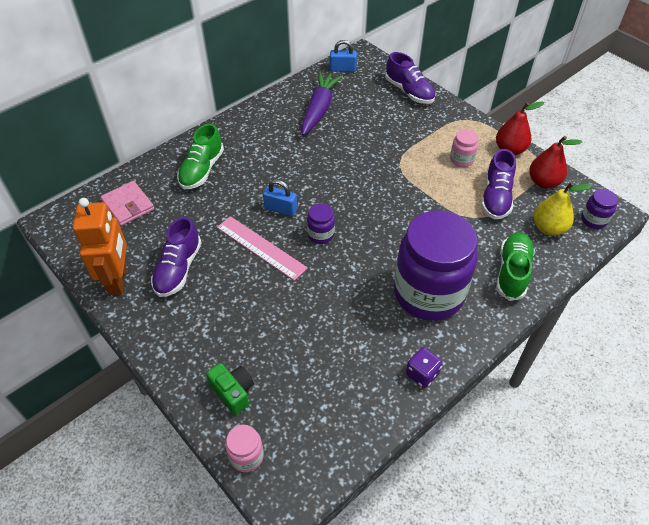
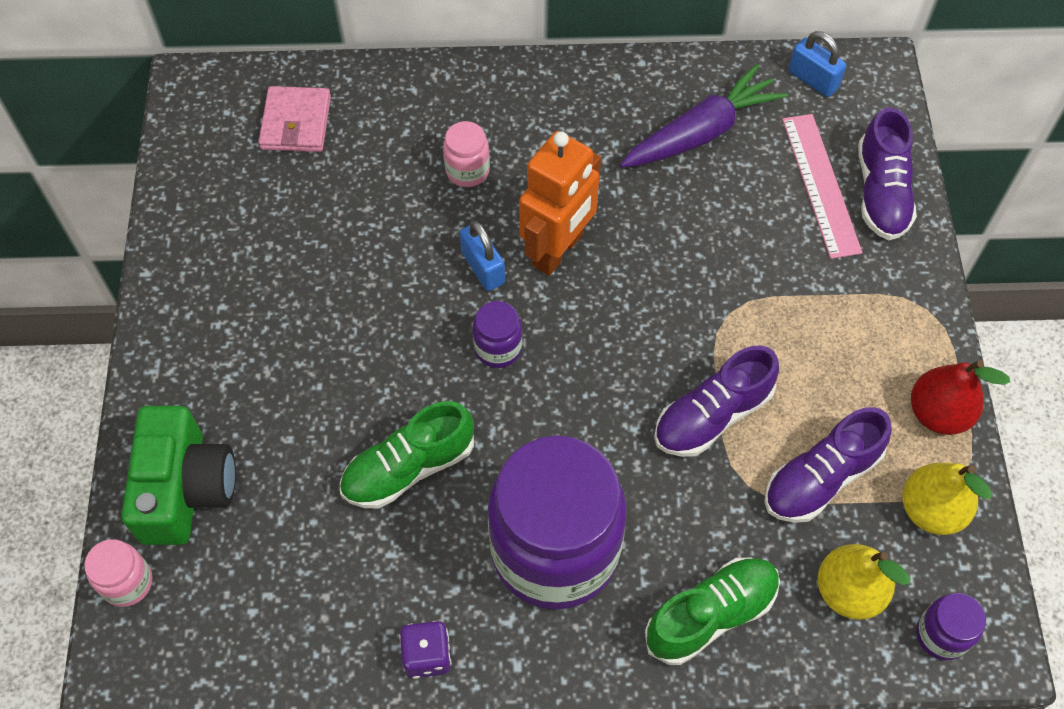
camera: 40 degrees right, 10 degrees up
orange robot [73,198,127,295] -> orange robot moved to [519,131,601,276]
purple shoe [151,217,201,297] -> purple shoe moved to [654,345,779,457]
green shoe [177,124,224,189] -> green shoe moved to [340,401,474,508]
green camera [206,363,254,415] -> green camera [121,406,236,545], size x1.71
pink ruler [217,216,308,281] -> pink ruler moved to [782,114,862,259]
pink jar [450,129,478,167] -> pink jar moved to [443,121,490,187]
red pear [529,136,582,189] -> yellow pear [902,463,993,535]

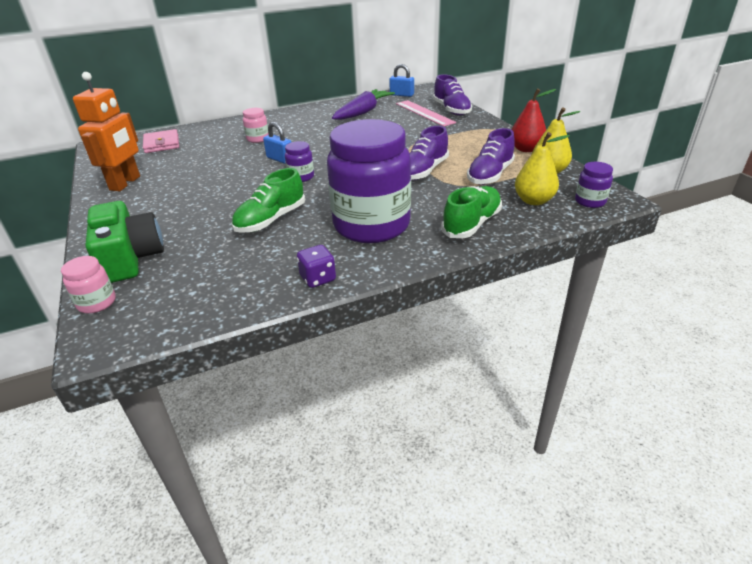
camera: 20 degrees left, 25 degrees down
orange robot [519,131,601,276] -> orange robot moved to [73,72,140,191]

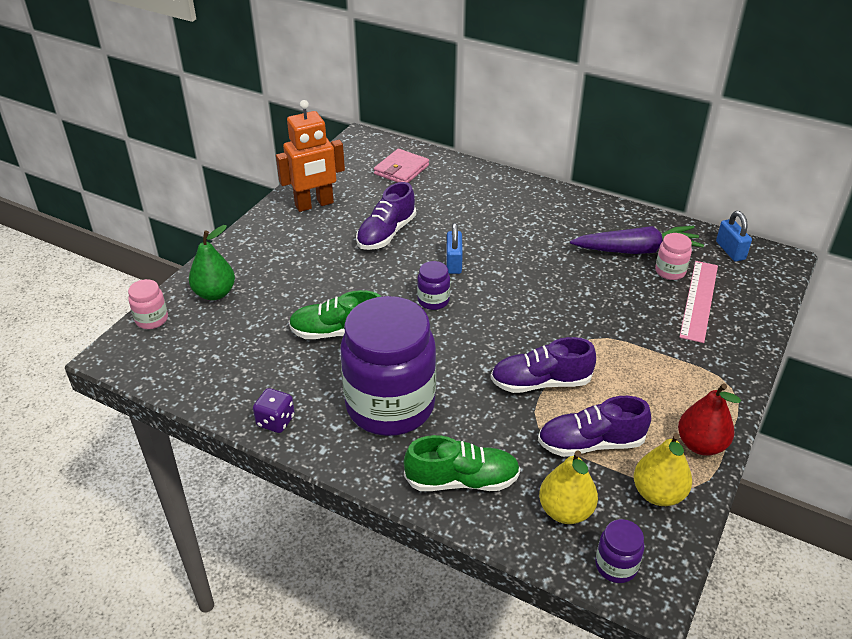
camera: 50 degrees right, 5 degrees up
green camera [86,201,164,283] -> green pear [189,225,235,300]
pink jar [243,108,269,143] -> pink jar moved to [655,233,692,280]
purple shoe [433,74,472,115] -> purple shoe moved to [356,182,416,250]

